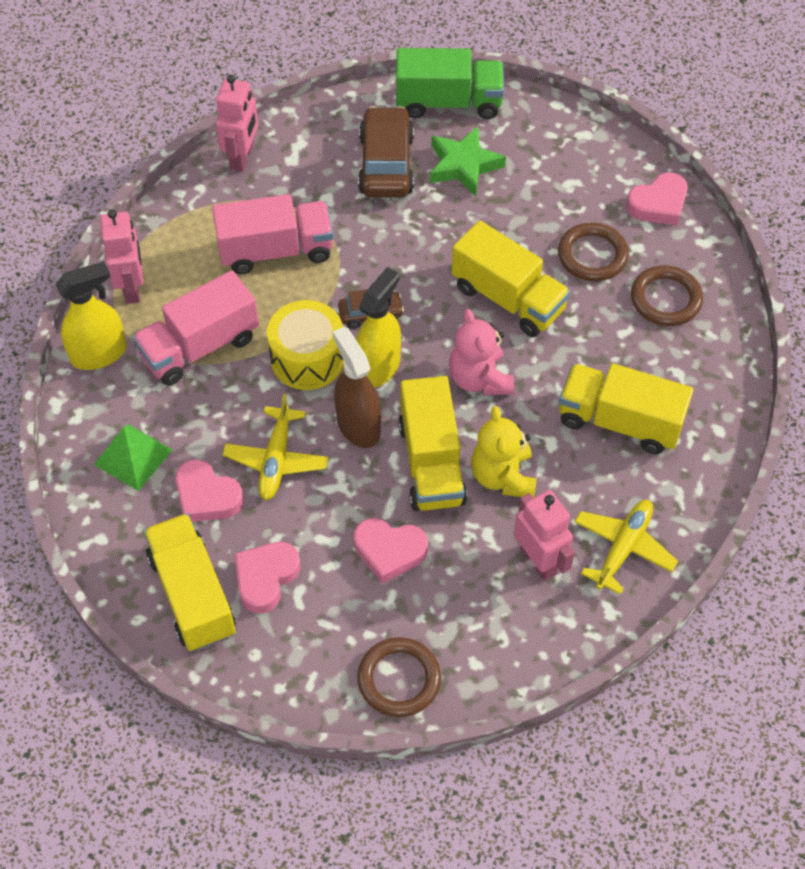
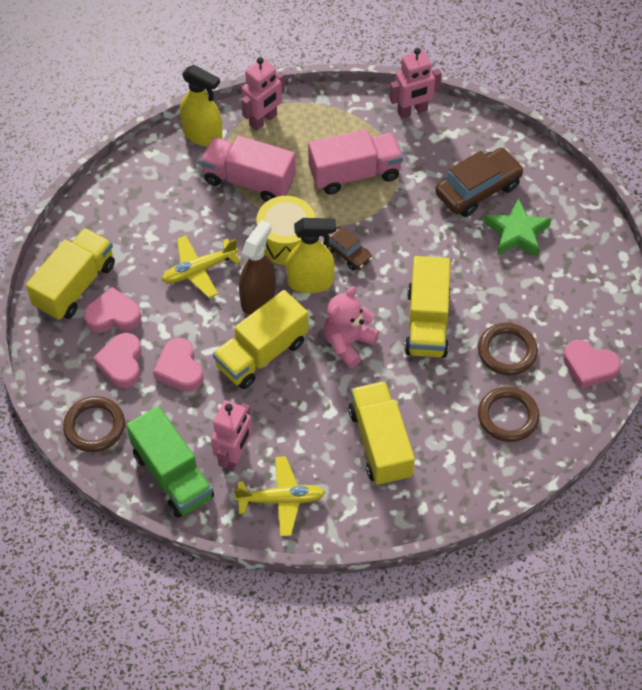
camera: 55 degrees right, 0 degrees up
green pyramid [94,424,172,491] -> none
pink heart [175,460,244,522] -> pink heart moved to [93,333,142,388]
pink truck [212,194,334,274] -> pink truck turned 60 degrees counterclockwise [308,129,403,194]
green truck [396,48,504,119] -> green truck moved to [126,406,214,518]
yellow teddy bear [471,406,537,498] -> none

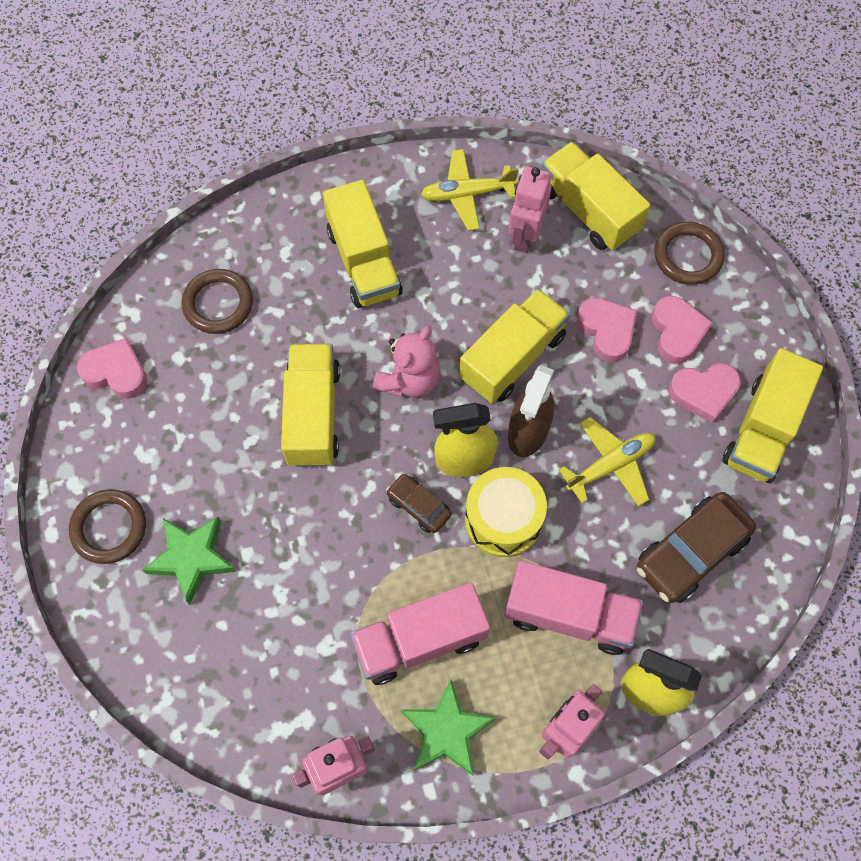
camera: 175 degrees right, 10 degrees up
green truck [126,406,214,518] -> yellow truck [541,142,650,250]
brown car [435,148,524,217] -> brown car moved to [637,492,756,603]
brown ring [478,323,538,375] -> brown ring moved to [69,489,146,564]
none -> green star [401,679,496,776]

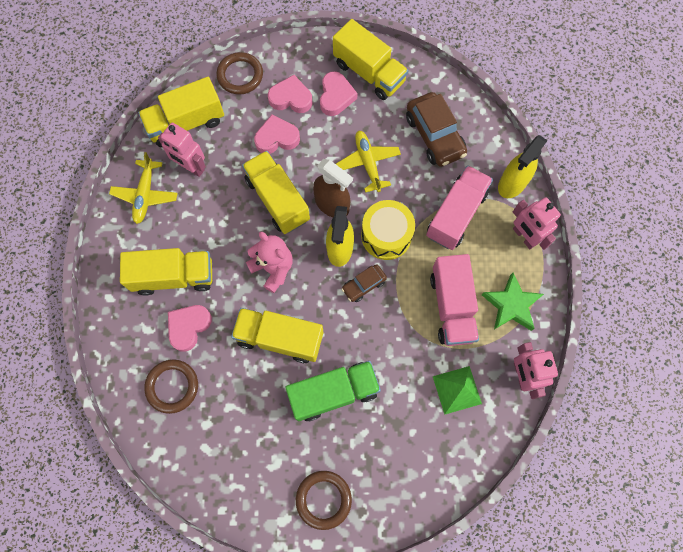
camera: 75 degrees left, 5 degrees up
pink heart [77,338,147,399] -> pink heart moved to [168,305,212,352]
green star [142,516,236,605] -> none
none -> green truck [285,361,381,421]
none -> green pyramid [433,366,482,415]

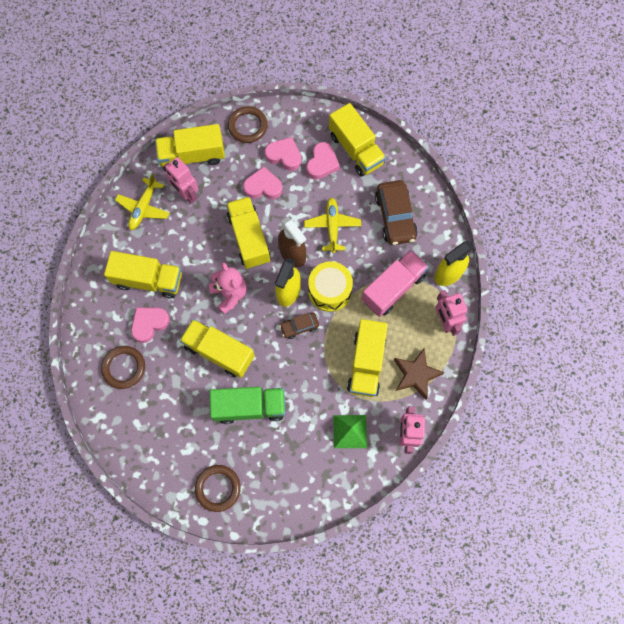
camera: 15 degrees right, 0 degrees up
pink truck [430,254,479,346] -> yellow truck [347,319,388,397]
green star [482,273,544,331] -> brown star [394,349,445,400]

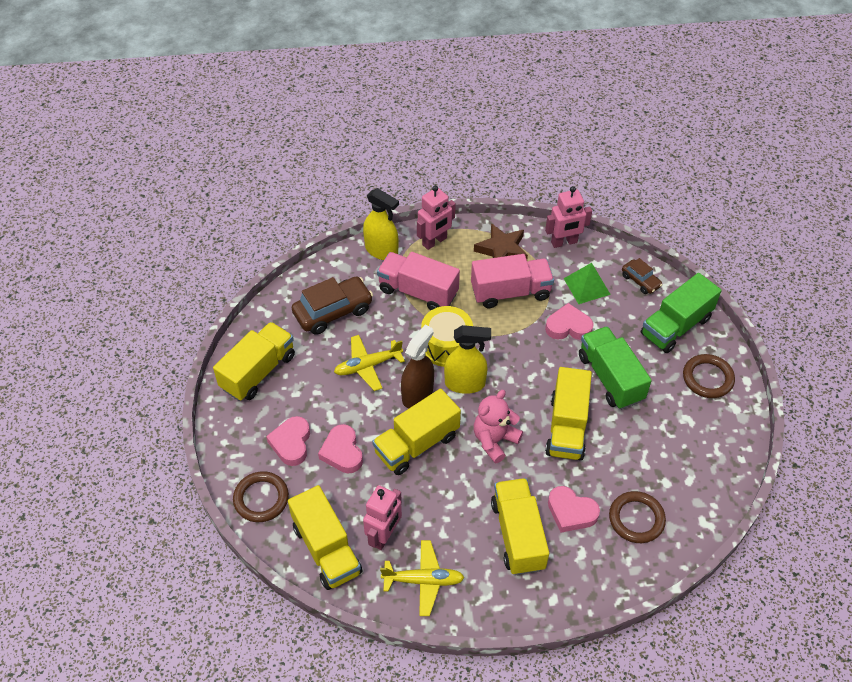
camera: 110 degrees left, 20 degrees down
brown car [279,312,319,339] -> brown car moved to [622,258,663,294]
pink heart [306,142,340,180] -> pink heart moved to [545,303,594,340]
yellow truck [347,319,388,397] -> pink truck [471,254,554,308]
none -> green truck [641,273,722,353]

